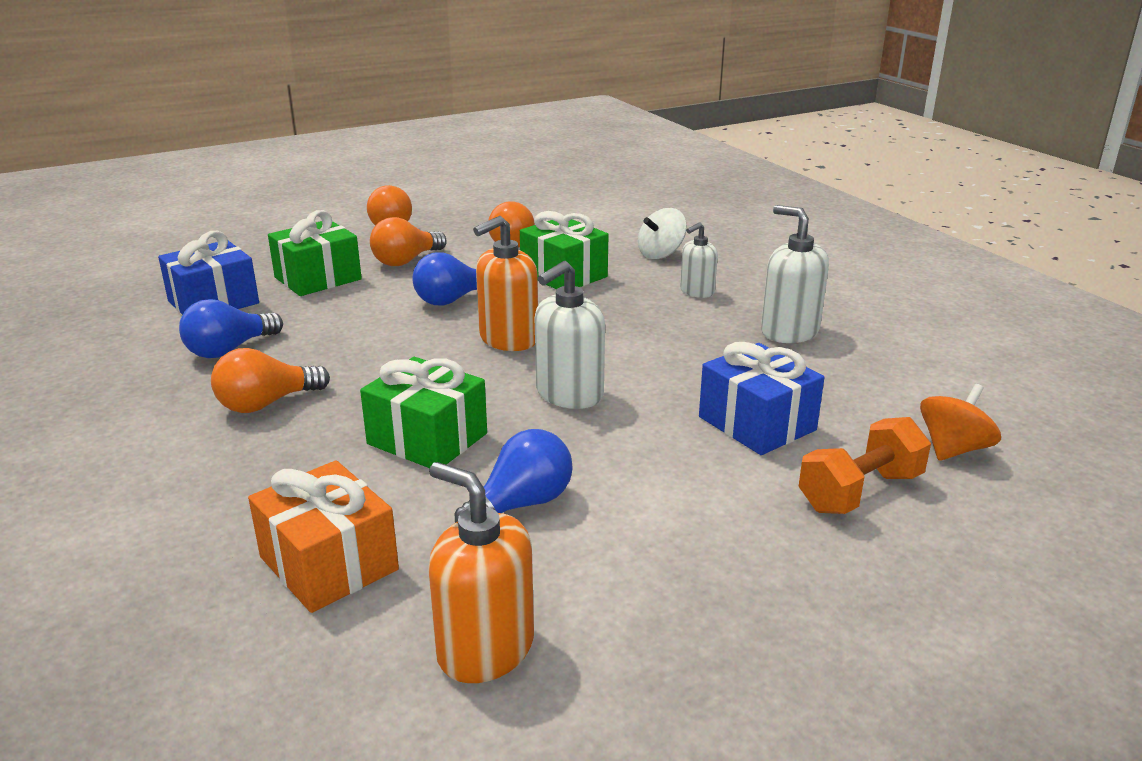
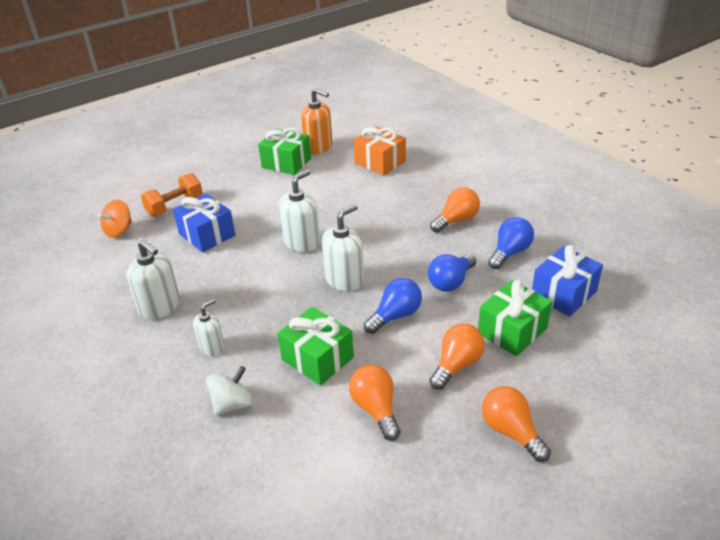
camera: 175 degrees right, 10 degrees up
green gift [360,357,487,468] -> green gift moved to [258,128,311,175]
blue light bulb [455,429,573,523] -> blue light bulb moved to [428,254,476,292]
orange soap dispenser [473,216,538,351] -> white soap dispenser [322,204,364,291]

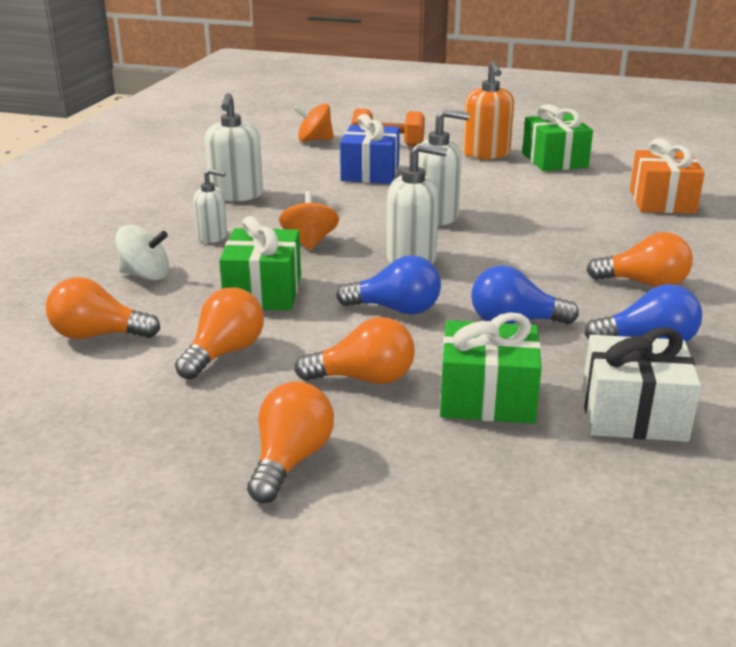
camera: 50 degrees right, 10 degrees down
orange soap dispenser [301,88,333,155] -> orange soap dispenser moved to [463,61,514,159]
blue gift [532,245,603,316] -> white gift [582,327,701,442]
none -> orange light bulb [46,277,160,339]
none -> orange spinning top [279,191,339,250]

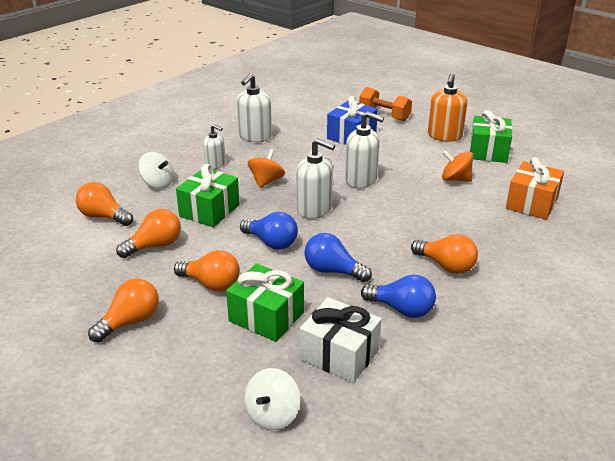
camera: 25 degrees right, 5 degrees up
orange spinning top [294,103,334,142] -> orange spinning top moved to [442,150,473,182]
none -> white spinning top [244,368,300,430]

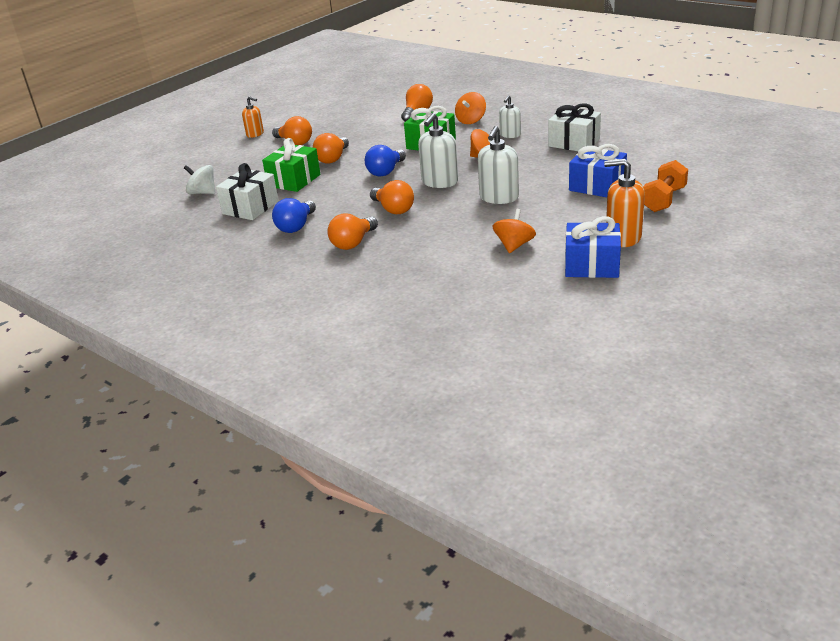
camera: 90 degrees right, 0 degrees up
orange light bulb [116,209,181,258] -> orange light bulb moved to [370,180,414,214]
white spinning top [138,152,174,189] -> orange spinning top [455,92,486,124]
white soap dispenser [237,73,272,142] -> white gift [548,103,601,151]
blue light bulb [305,233,372,282] -> none
green gift [470,110,512,163] -> blue gift [565,216,621,278]
orange gift [506,157,564,220] -> none
none -> orange soap dispenser [242,96,264,138]

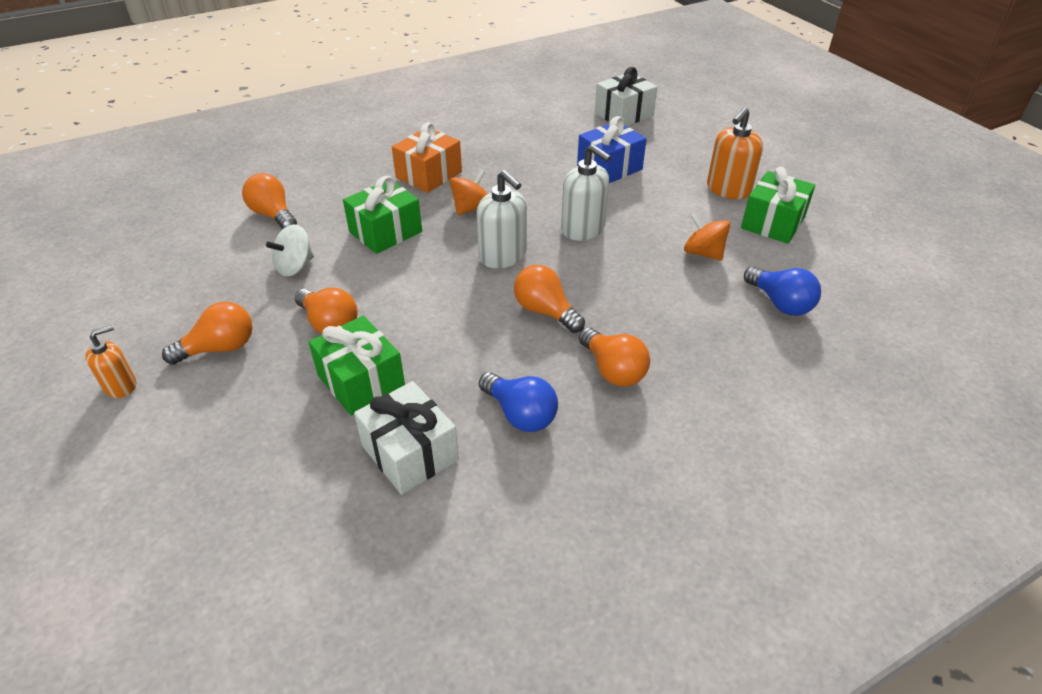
camera: 70 degrees left, 10 degrees up
white spinning top [184,165,215,194] -> white spinning top moved to [266,224,314,276]
blue light bulb [365,145,406,177] -> blue light bulb moved to [744,266,821,316]
orange light bulb [370,180,414,214] -> orange light bulb turned 120 degrees counterclockwise [514,265,585,333]
orange spinning top [455,92,486,124] -> none
white soap dispenser [499,95,521,138] -> orange gift [392,122,462,193]
white gift [548,103,601,151] -> white gift moved to [595,67,658,126]
blue gift [565,216,621,278] -> green gift [741,167,815,244]
orange dumbbell [643,160,688,212] -> none

